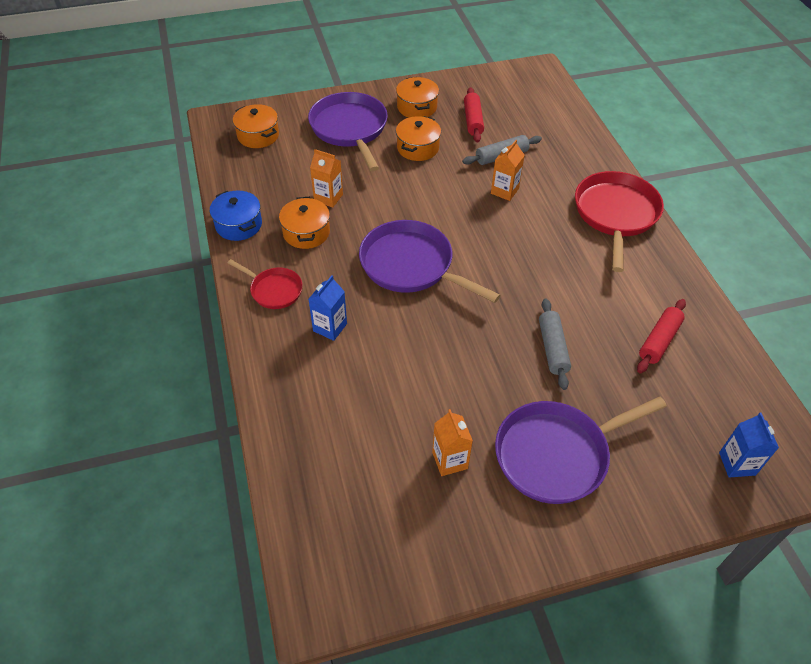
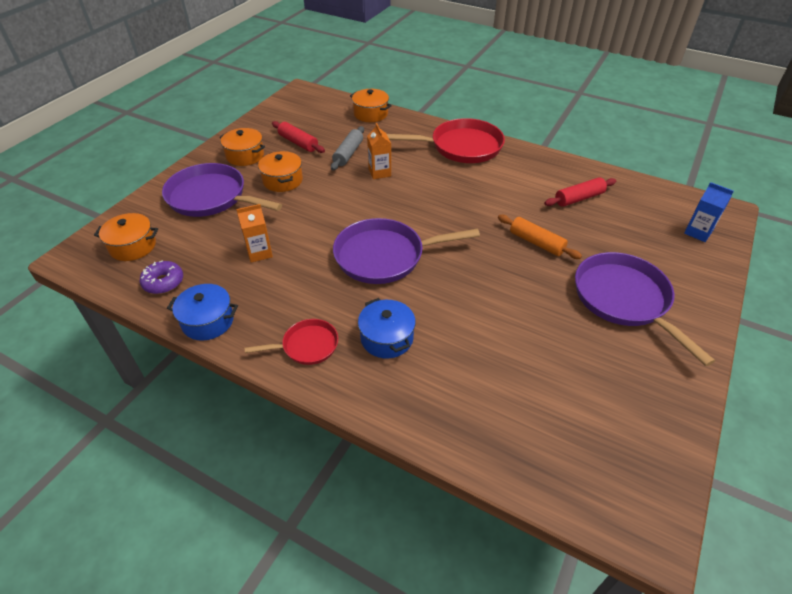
camera: 45 degrees left, 5 degrees down
orange pot [279,197,330,249] -> orange pot moved to [350,89,392,122]
blue carton [309,275,347,341] -> blue pot [358,298,416,358]
orange carton [432,409,473,476] -> none
purple pan [495,397,667,504] -> purple pan turned 135 degrees clockwise [575,252,715,366]
grey rolling pin [539,298,571,390] -> orange rolling pin [498,215,582,259]
red pan [575,171,664,272] -> red pan turned 120 degrees clockwise [387,118,505,163]
red rolling pin [637,299,686,373] -> red rolling pin turned 75 degrees clockwise [544,177,616,207]
none -> purple donut [139,260,183,294]

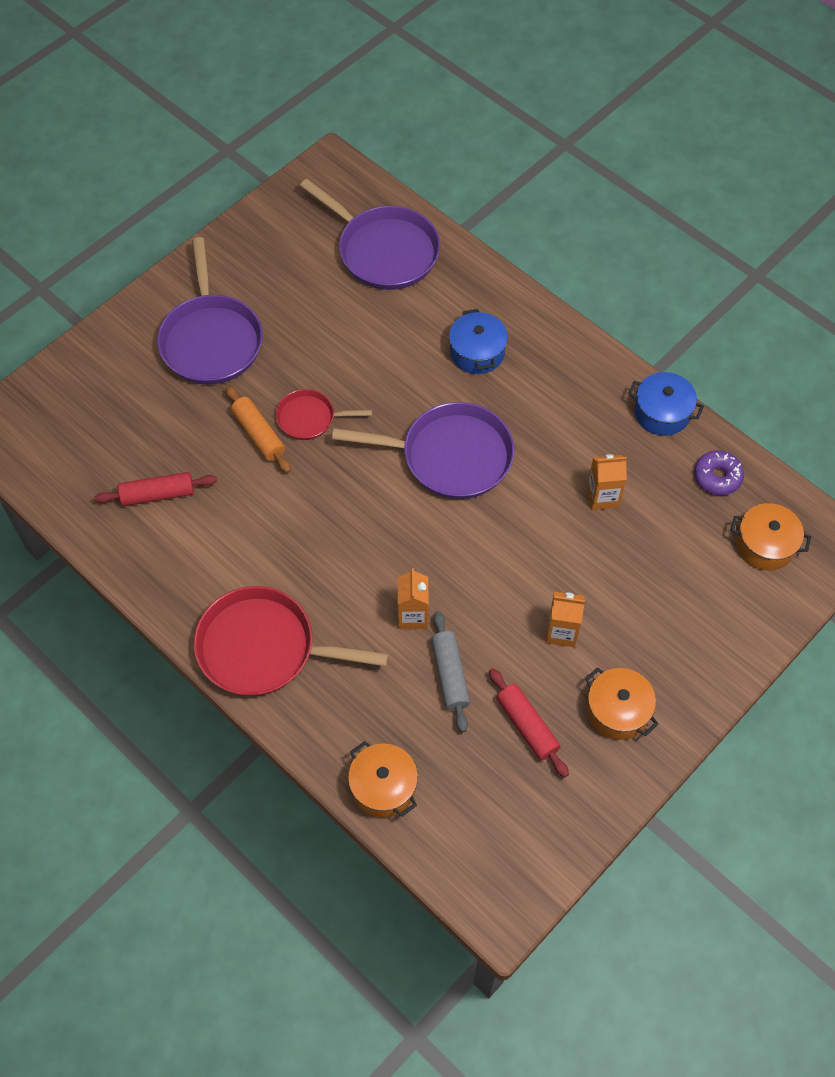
camera: 165 degrees left, 15 degrees up
purple pan [162,163,282,217] -> purple pan moved to [300,179,440,290]
red pan [245,319,338,365] -> red pan moved to [276,389,372,440]
orange pot [258,151,303,192] -> orange carton [546,592,585,647]
grey rolling pin [331,126,364,170] -> grey rolling pin turned 45 degrees counterclockwise [431,611,470,732]
blue carton [684,182,734,242] -> none

